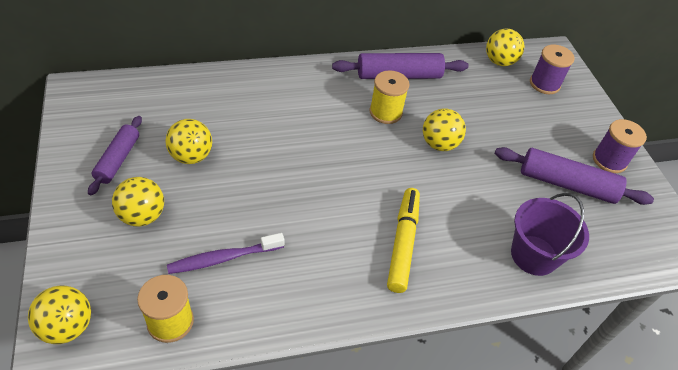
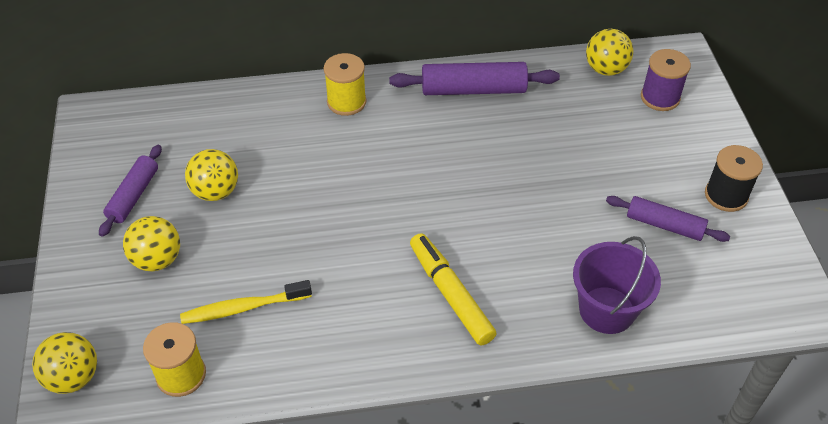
camera: 10 degrees right, 0 degrees up
purple toothbrush [167,233,284,274] -> yellow toothbrush [180,280,312,324]
yellow spool [370,71,409,124] -> yellow spool moved to [324,53,366,116]
yellow marker [387,188,420,293] -> yellow marker turned 45 degrees counterclockwise [410,233,497,346]
yellow ball [423,108,466,151] -> none
purple rolling pin [495,147,654,205] -> purple rolling pin [606,196,730,242], size x0.65
purple spool [593,119,647,173] -> black spool [705,145,763,212]

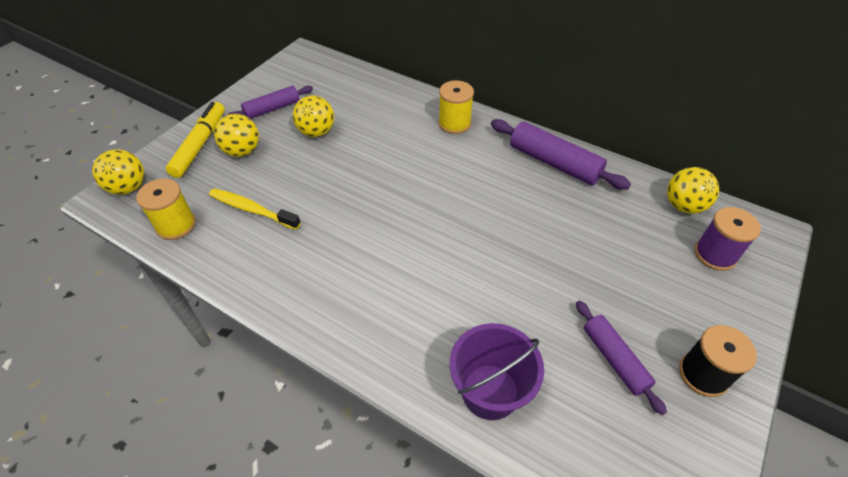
camera: 40 degrees right, 0 degrees up
yellow marker [410,233,497,346] -> yellow marker moved to [166,102,225,178]

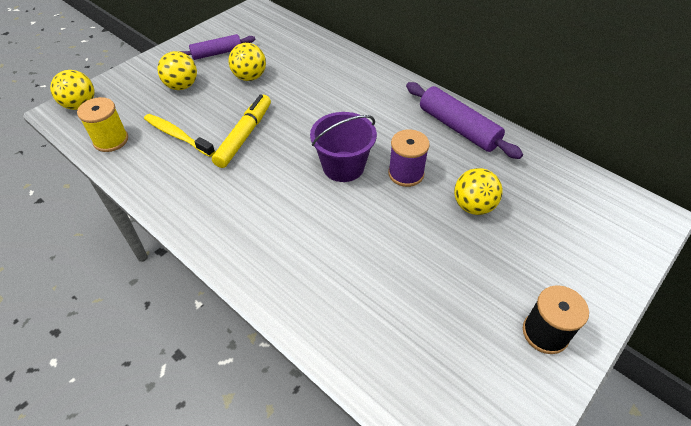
camera: 10 degrees right, 0 degrees up
yellow marker [166,102,225,178] -> yellow marker moved to [212,95,271,168]
yellow spool [438,80,474,134] -> none
purple bucket [450,323,544,420] -> purple bucket moved to [310,112,377,182]
purple rolling pin [576,301,667,415] -> none
yellow ball [667,167,719,214] -> yellow ball moved to [454,168,503,215]
purple spool [695,207,761,271] -> purple spool moved to [388,129,430,187]

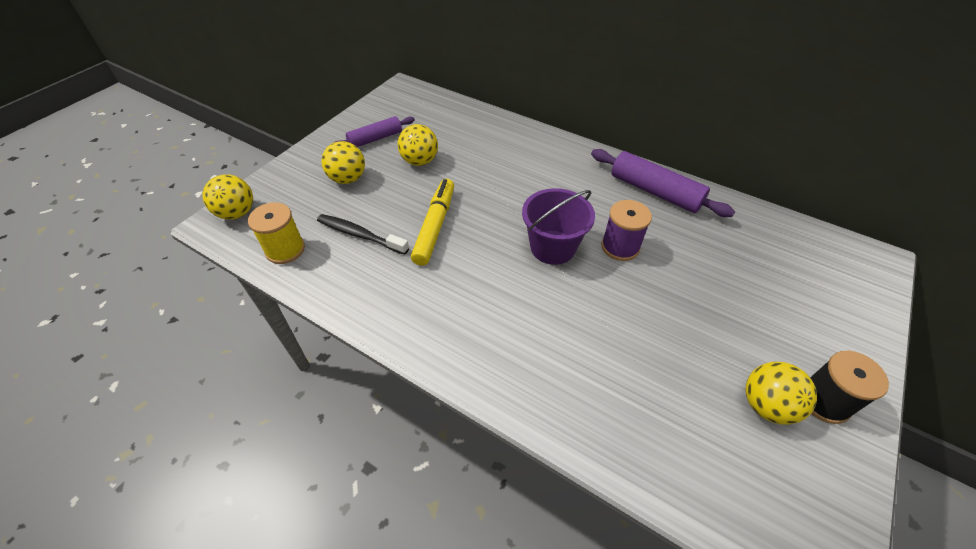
camera: 10 degrees left, 0 degrees up
yellow toothbrush [144,114,215,157] -> black toothbrush [317,214,409,255]
yellow ball [454,168,503,215] -> yellow ball moved to [746,362,817,425]

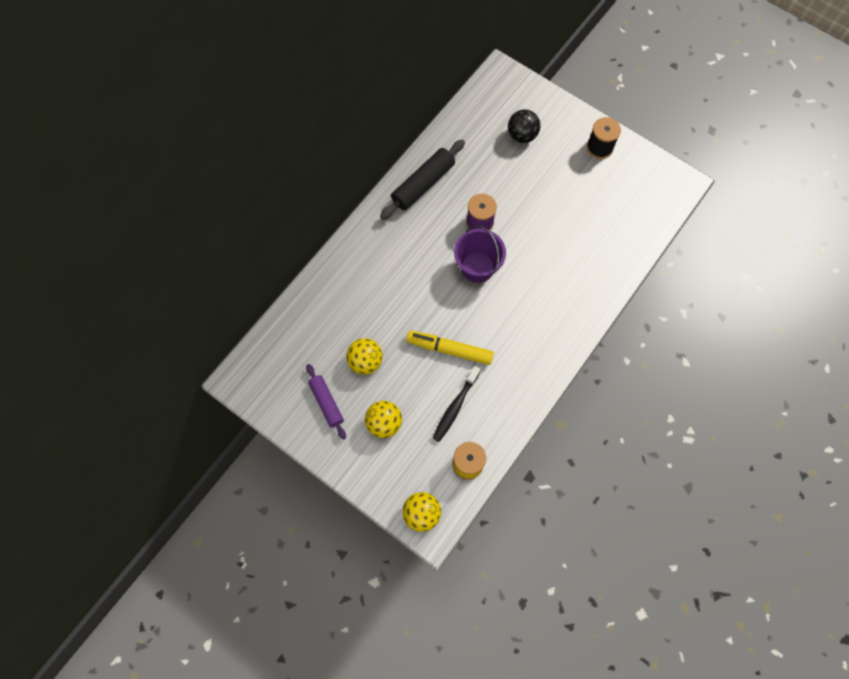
camera: 85 degrees left, 20 degrees up
purple rolling pin [591,149,735,217] -> black rolling pin [380,140,465,220]
yellow ball [746,362,817,425] -> none
none -> black ball [508,110,541,143]

